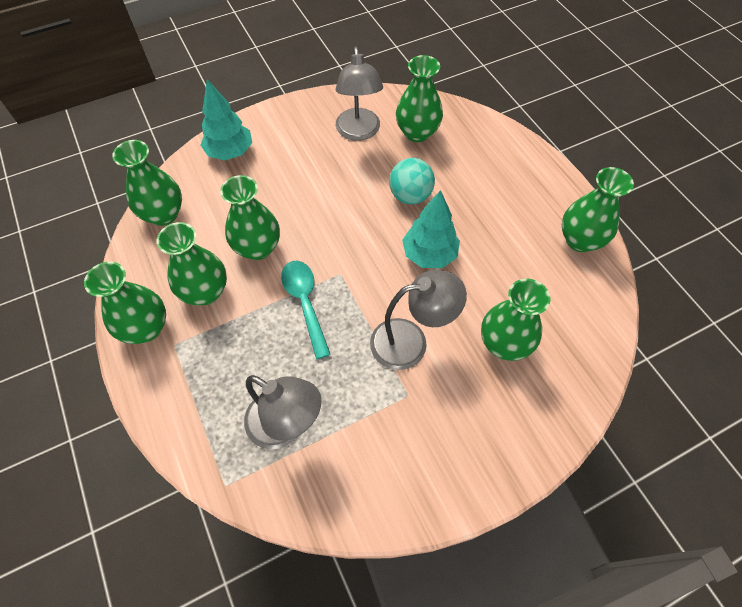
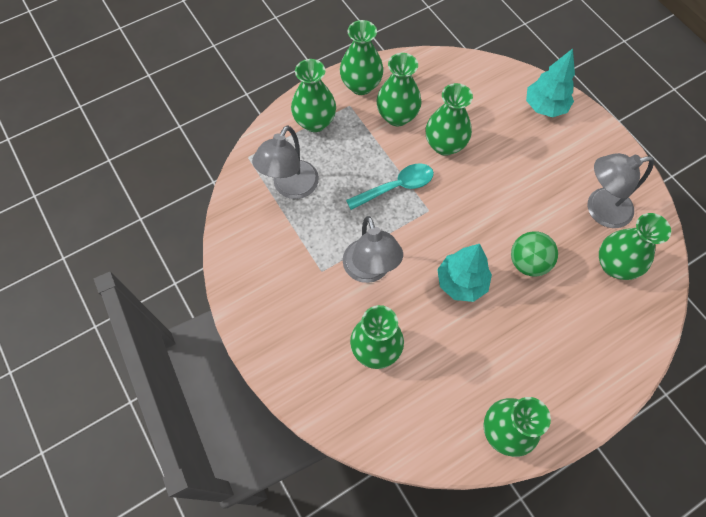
camera: 85 degrees right, 5 degrees up
green vase [112,140,182,226] -> green vase moved to [291,59,336,132]
turquoise ball [389,158,435,204] -> green ball [511,231,558,277]

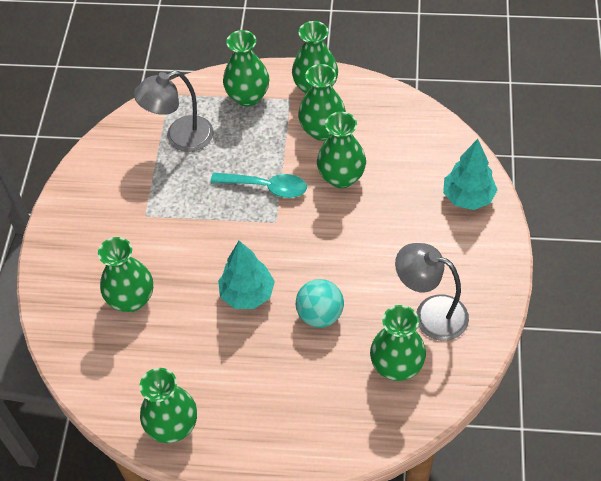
camera: 40 degrees right, 10 degrees down
grey lamp [343,216,403,283] -> none
green ball [511,231,558,277] -> turquoise ball [296,279,344,328]

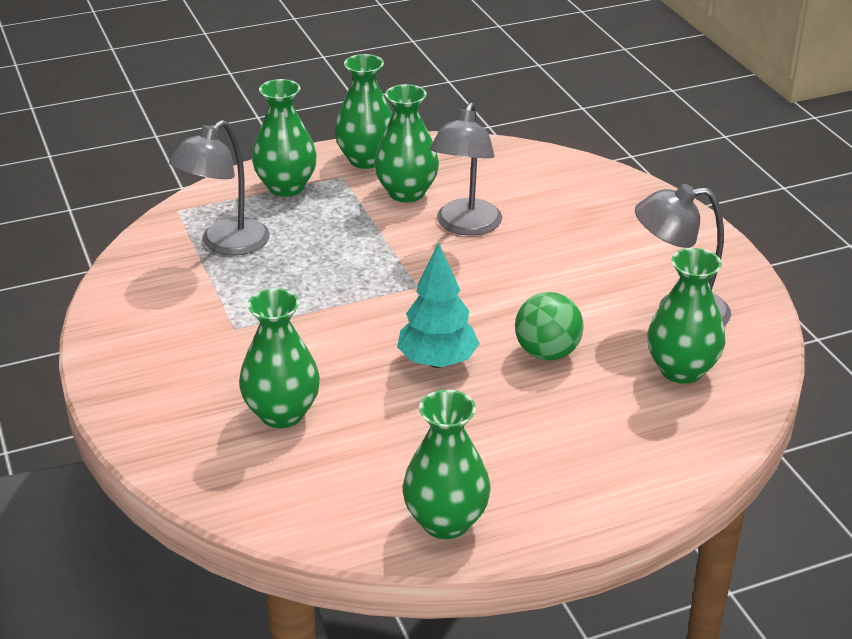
camera: 30 degrees left, 20 degrees down
turquoise spoon [211,172,307,198] -> none
turquoise ball [296,279,344,328] -> green ball [515,292,584,360]
green vase [317,112,366,188] -> grey lamp [430,103,502,236]
turquoise tree [443,139,497,210] -> none

